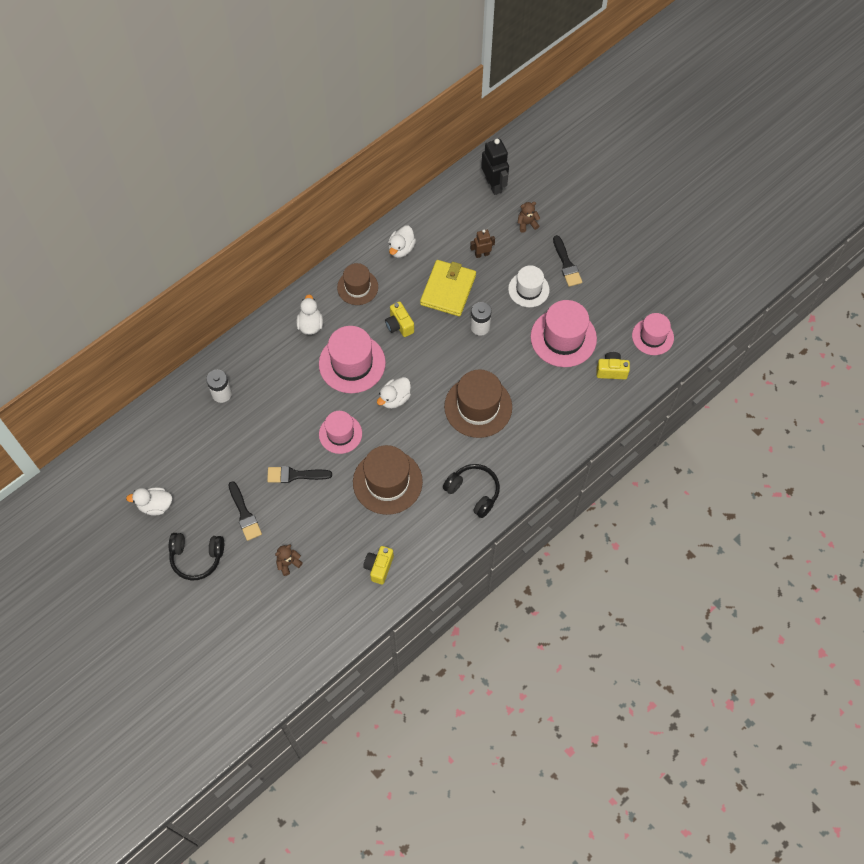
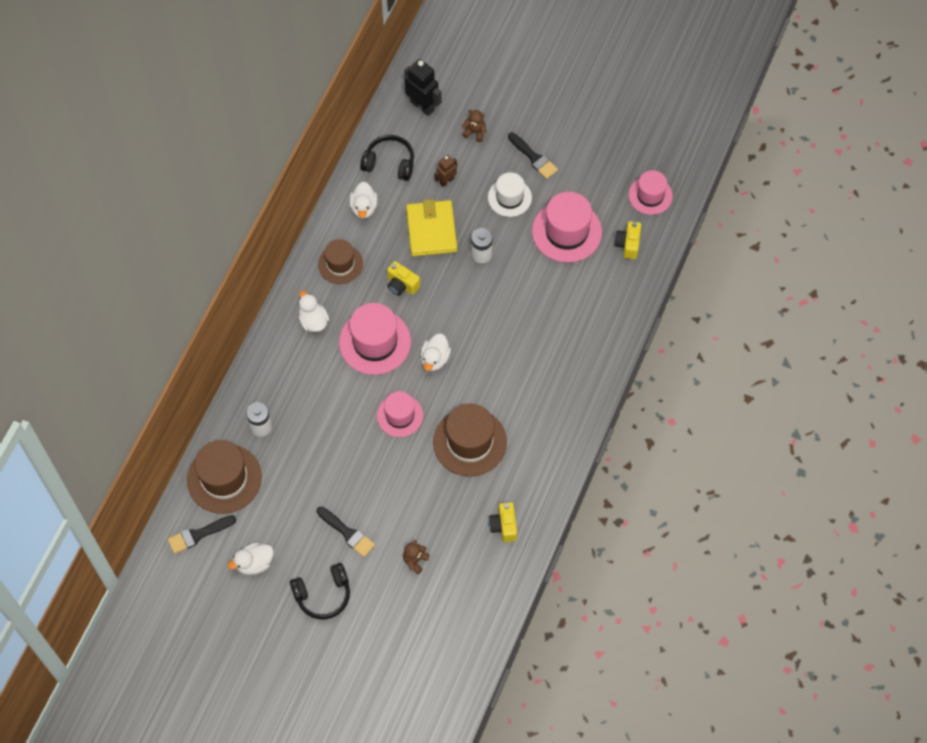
camera: 25 degrees left, 0 degrees up
black brush [267,466,332,483] -> black brush moved to [168,515,236,554]
black headphones [443,464,500,518] -> black headphones moved to [360,135,414,181]
brown hat [444,369,512,438] -> brown hat moved to [187,440,262,514]
brown teddy bear [518,202,540,232] -> brown teddy bear turned 60 degrees clockwise [462,109,486,142]
yellow camera [596,352,630,379] -> yellow camera turned 60 degrees counterclockwise [614,221,641,259]

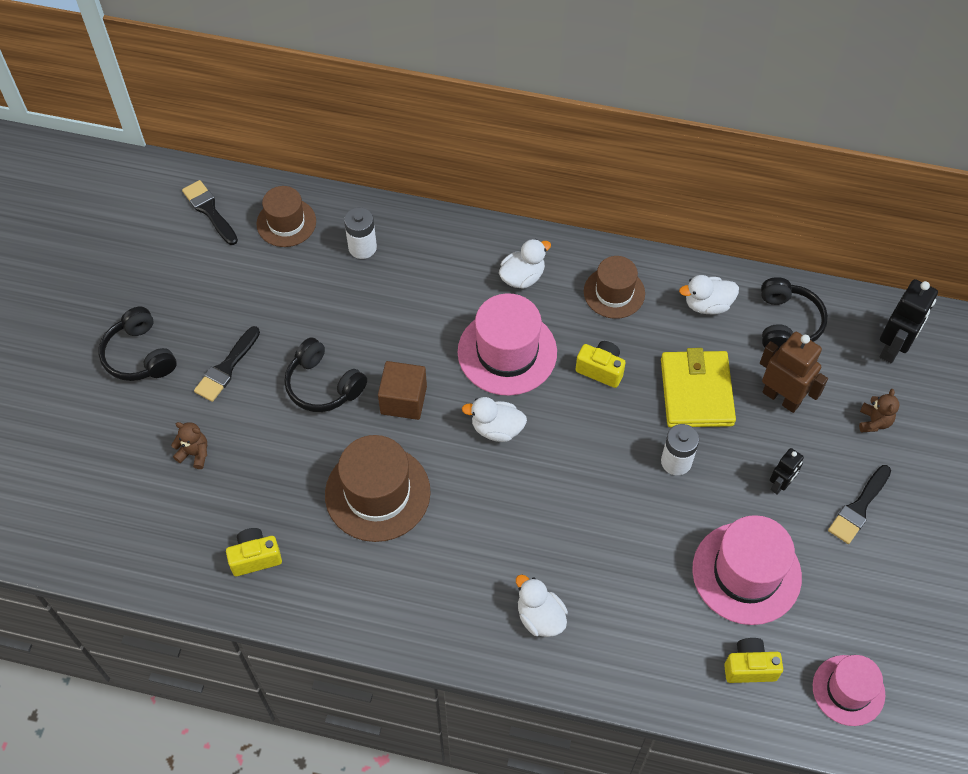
camera: 80 degrees right, 5 degrees down
brown hat [187,440,262,514] -> brown hat [257,186,316,247], size x0.63
white duck [228,542,274,575] -> white duck moved to [516,574,568,637]
pink hat [377,391,423,437] -> brown cube [378,361,427,420]
yellow camera [387,261,420,296] -> yellow camera turned 90 degrees clockwise [575,341,626,388]
yellow wallet [406,199,457,256] -> yellow wallet turned 75 degrees counterclockwise [661,348,736,428]
brown robot [435,155,457,187] -> brown robot [760,332,828,413], size x1.71
white hat [488,172,532,217] -> black robot [770,448,804,495]
none -> black headphones [284,338,367,412]

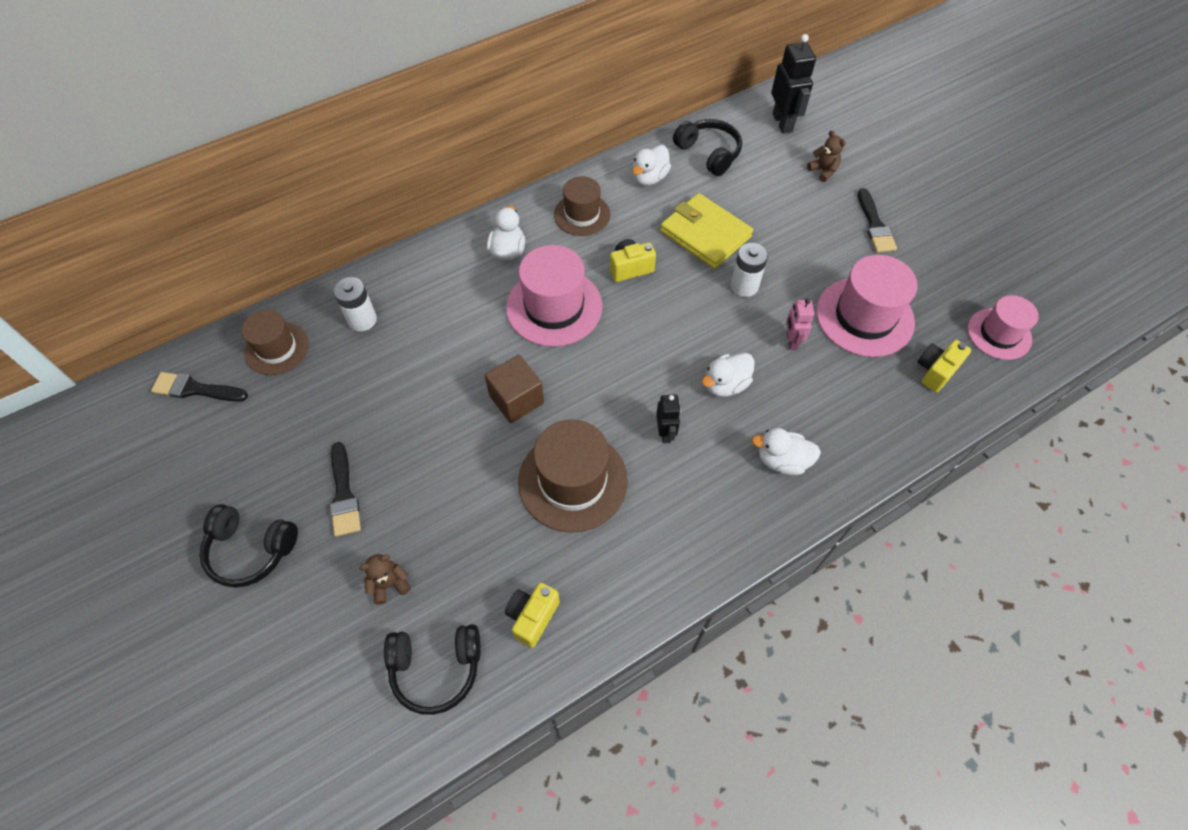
camera: 45 degrees left, 0 degrees up
black headphones [284,338,367,412] -> black headphones moved to [384,624,481,715]
white duck [462,397,527,442] -> white duck moved to [702,353,755,397]
brown robot [760,332,828,413] -> none
black robot [770,448,804,495] -> black robot moved to [656,394,681,443]
none -> pink robot [786,298,814,350]

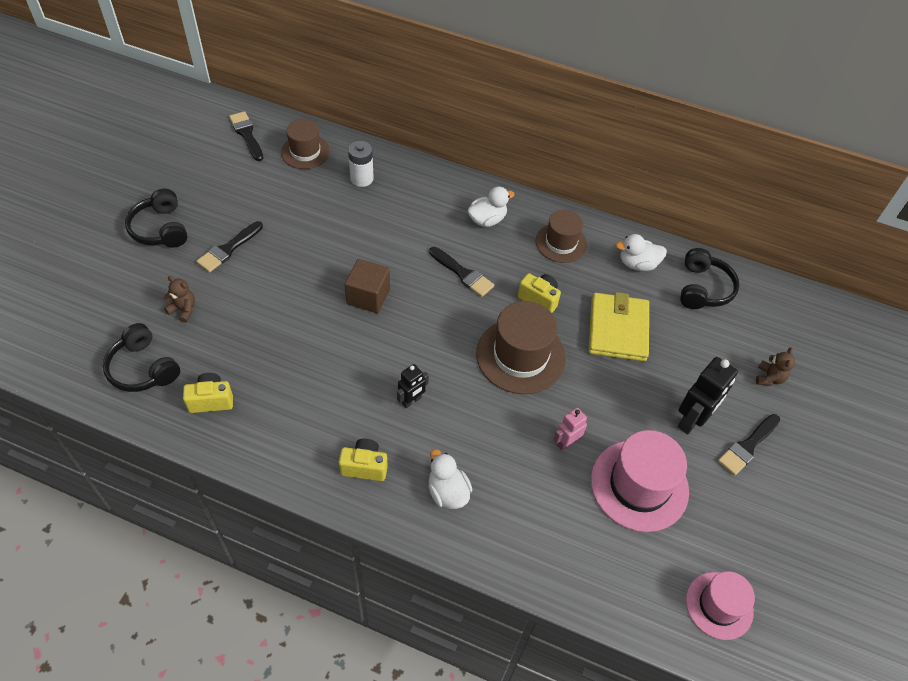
camera: 50 degrees right, 5 degrees down
pink hat [506,245,603,347] -> black brush [429,247,494,297]
brown hat [518,419,628,533] -> brown hat moved to [476,301,566,394]
white duck [702,353,755,397] -> none
white battery [731,243,768,297] -> none
black robot [771,34,816,134] -> black robot moved to [678,357,738,434]
yellow camera [918,340,971,392] -> yellow camera moved to [339,439,388,481]

